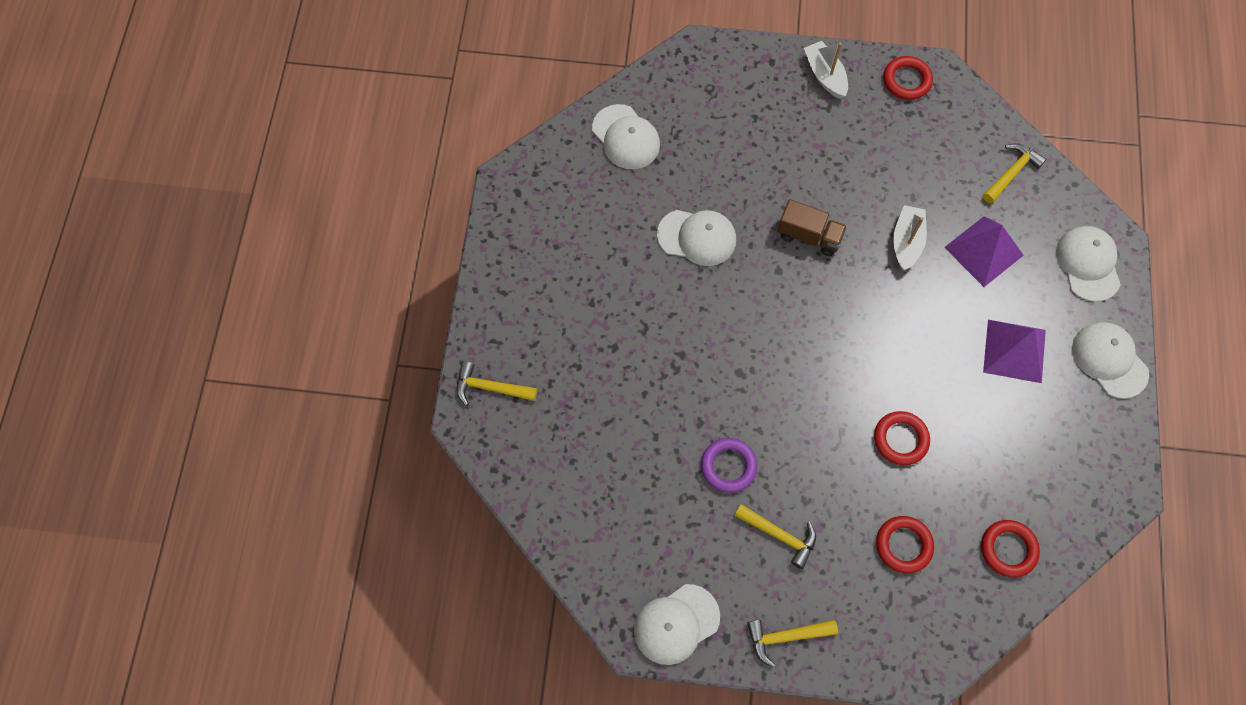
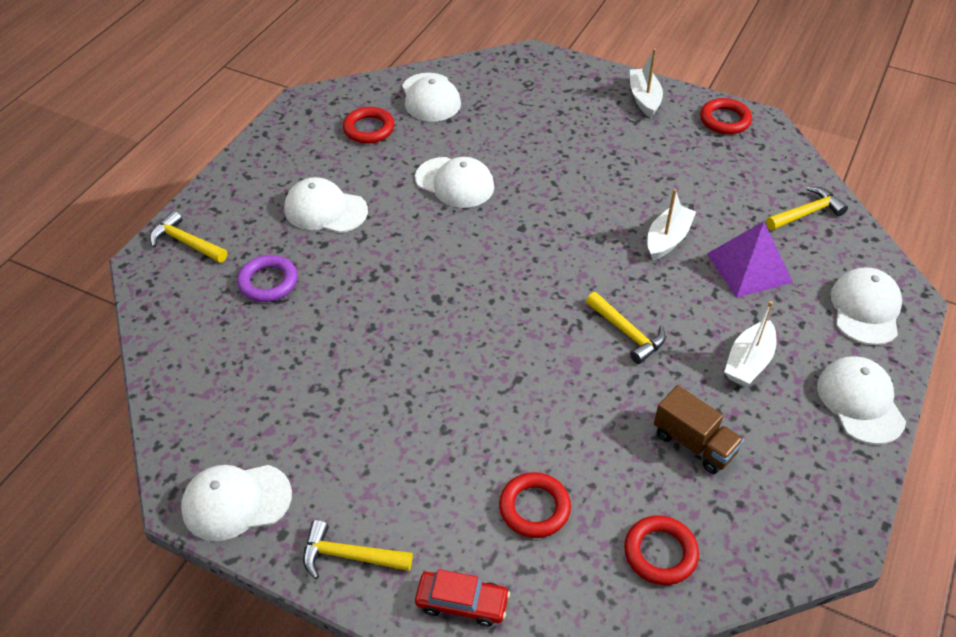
camera: 20 degrees right, 20 degrees down
purple ring [701,438,757,493] -> purple ring moved to [237,255,298,302]
yellow hammer [734,504,816,569] -> yellow hammer moved to [586,292,666,364]
brown truck [777,199,847,256] -> brown truck moved to [654,385,744,474]
red ring [874,411,930,465] -> red ring moved to [343,107,394,144]
purple pyramid [983,320,1046,383] -> white boat [724,301,776,386]
none -> white cap [284,177,368,233]
none -> red car [415,569,510,627]

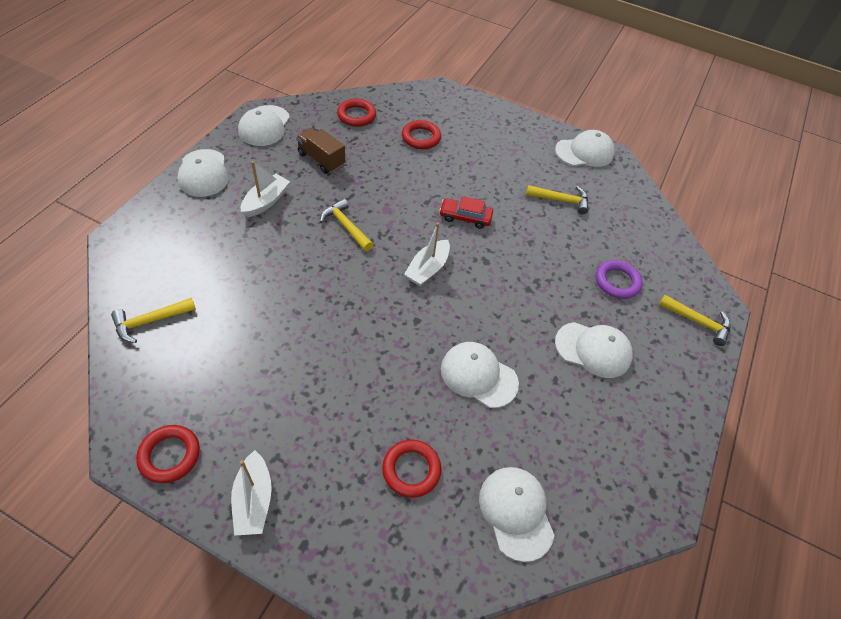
camera: 175 degrees right, 5 degrees up
yellow hammer [303,520,413,579] -> yellow hammer moved to [526,185,588,214]
red ring [343,107,394,144] -> red ring moved to [382,440,441,498]
red car [415,569,510,627] -> red car moved to [439,196,493,229]
white boat [647,189,696,260] -> white boat moved to [404,223,450,286]
purple pyramid [707,221,793,298] -> none
white cap [830,267,902,345] -> white cap moved to [238,105,290,146]

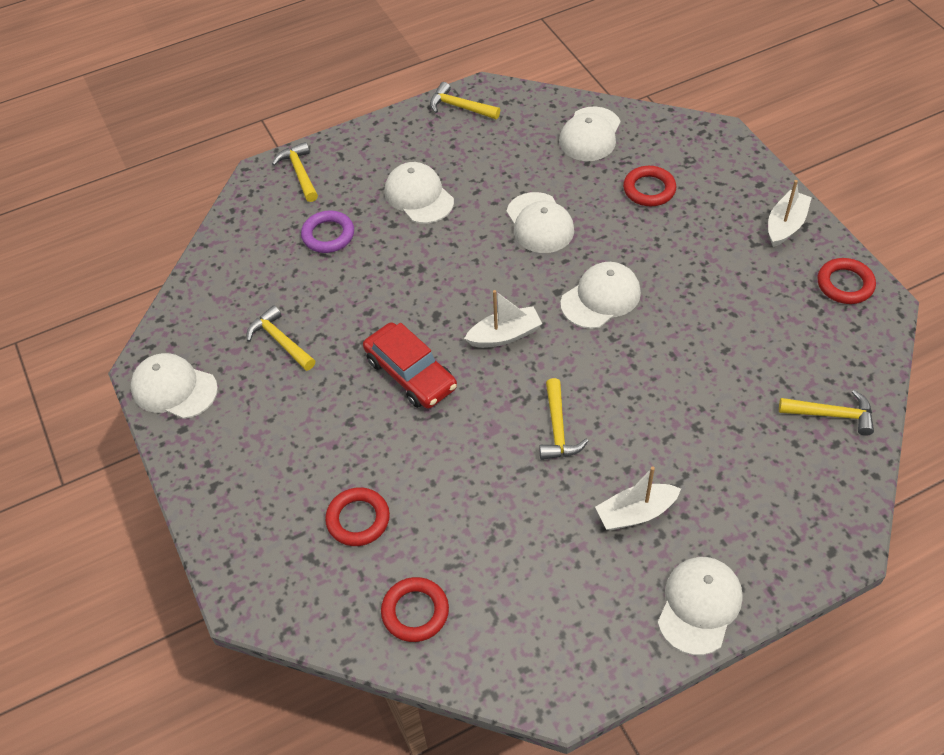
camera: 135 degrees left, 0 degrees up
white cap [238,105,290,146] -> white cap moved to [561,262,641,329]
brown truck [296,128,345,174] -> none
red car [439,196,493,229] -> red car [363,322,457,409], size x1.51
none -> yellow hammer [430,82,500,119]

